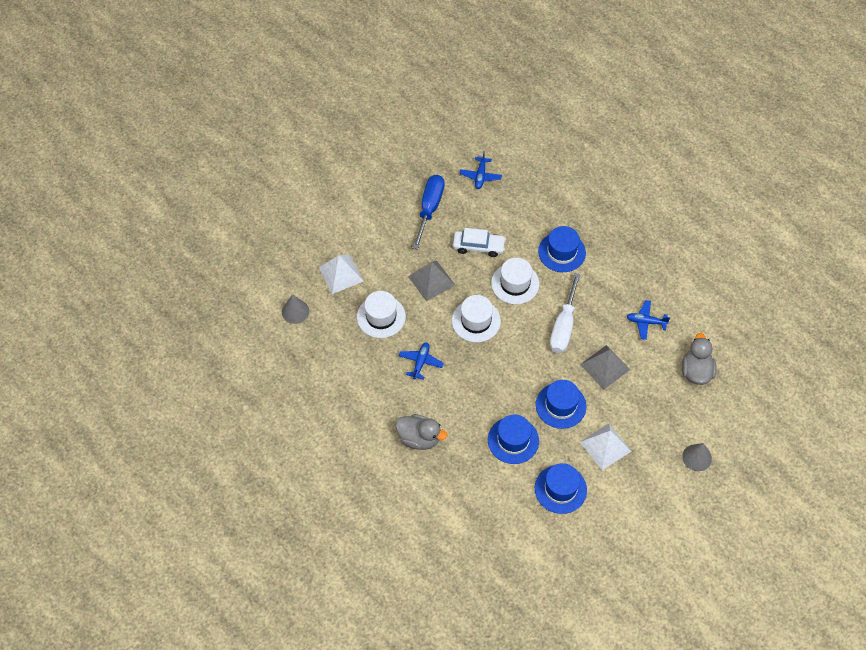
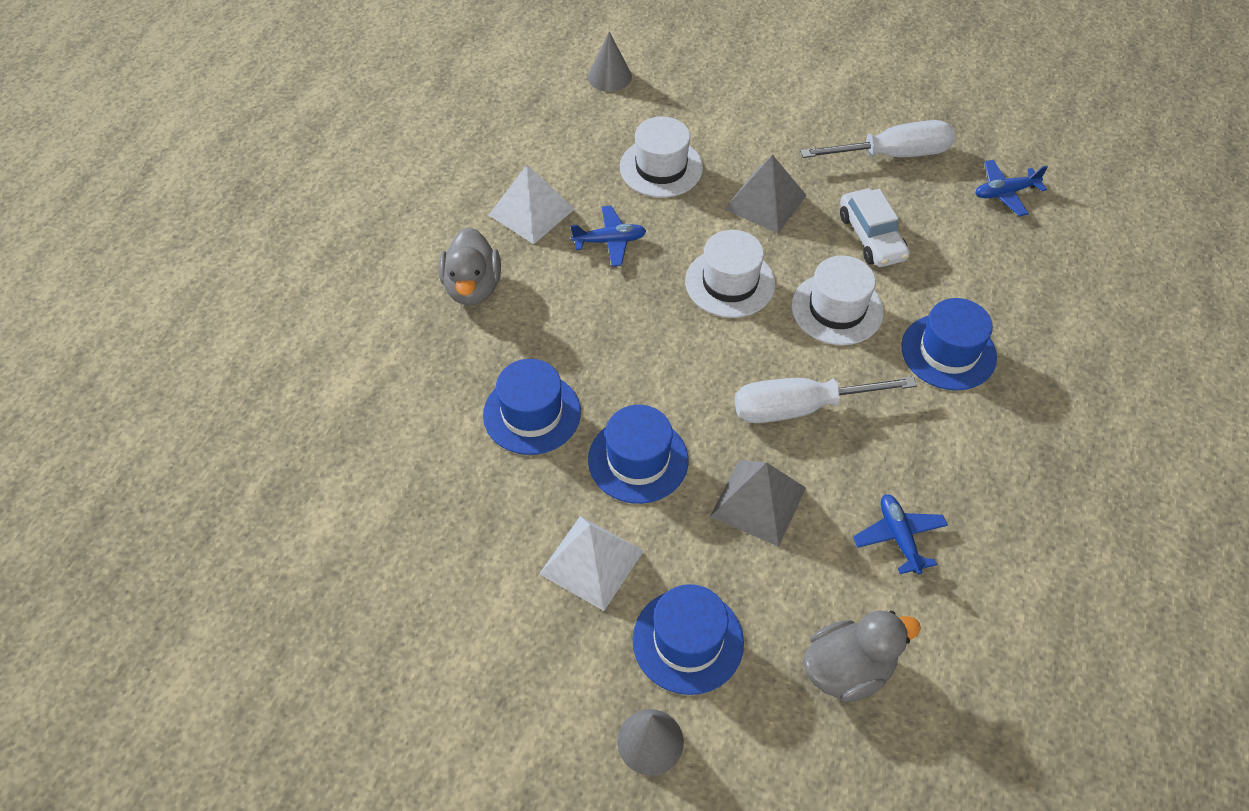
camera: 65 degrees right, 5 degrees down
white pyramid [319,255,363,294] -> white pyramid moved to [488,165,574,244]
blue screwdriver [413,175,445,249] -> white screwdriver [800,120,955,158]
blue hat [535,463,587,514] -> blue hat moved to [633,584,744,695]

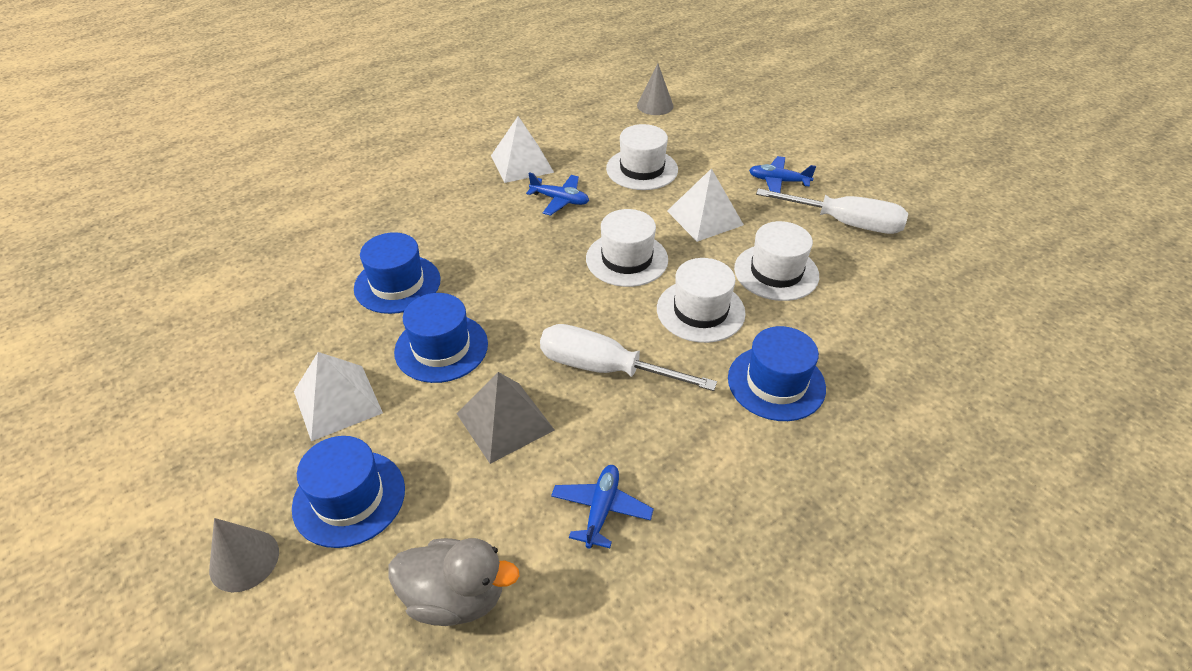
camera: 30 degrees right, 10 degrees down
grey duck [439,227,501,305] -> none
grey pyramid [724,155,807,234] -> white pyramid [667,168,744,242]
white car [840,189,910,267] -> white hat [734,221,819,301]
blue plane [976,160,1048,216] -> blue plane moved to [749,156,816,193]

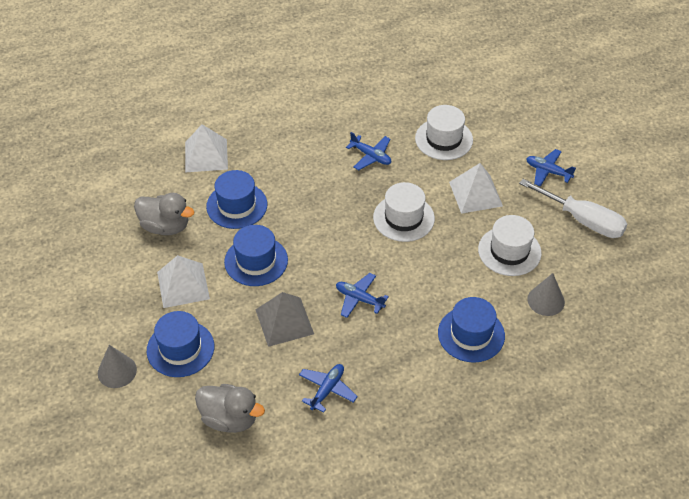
camera: 15 degrees right, 5 degrees up
white pyramid [491,116,554,183] -> white pyramid moved to [185,124,228,172]
white screwdriver [540,324,717,391] -> blue plane [336,273,389,318]
grey cone [637,64,674,115] -> grey cone moved to [527,273,565,316]
white hat [657,258,746,343] -> none
none -> grey duck [134,193,195,235]

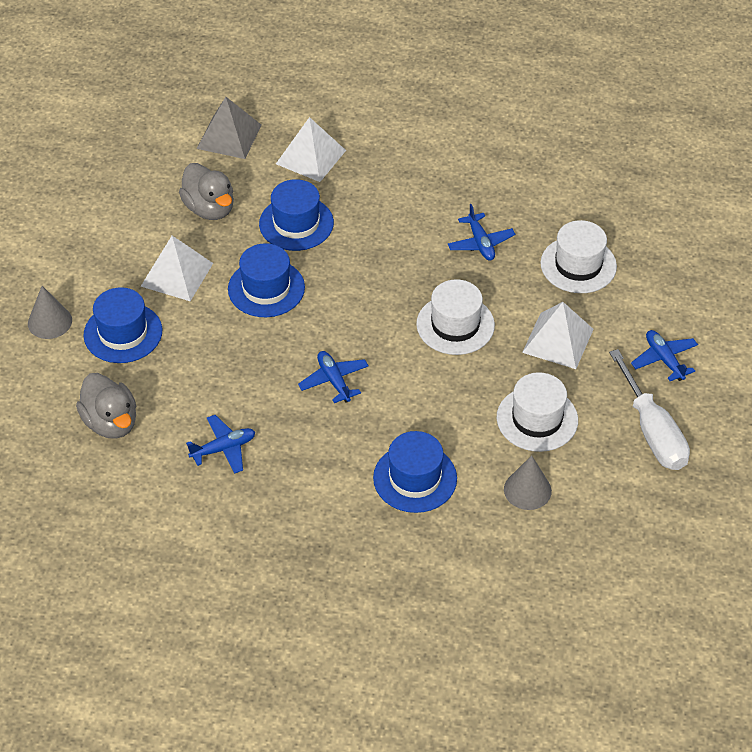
camera: 35 degrees right, 0 degrees up
grey pyramid [255,292,314,347] -> grey pyramid moved to [197,97,262,159]

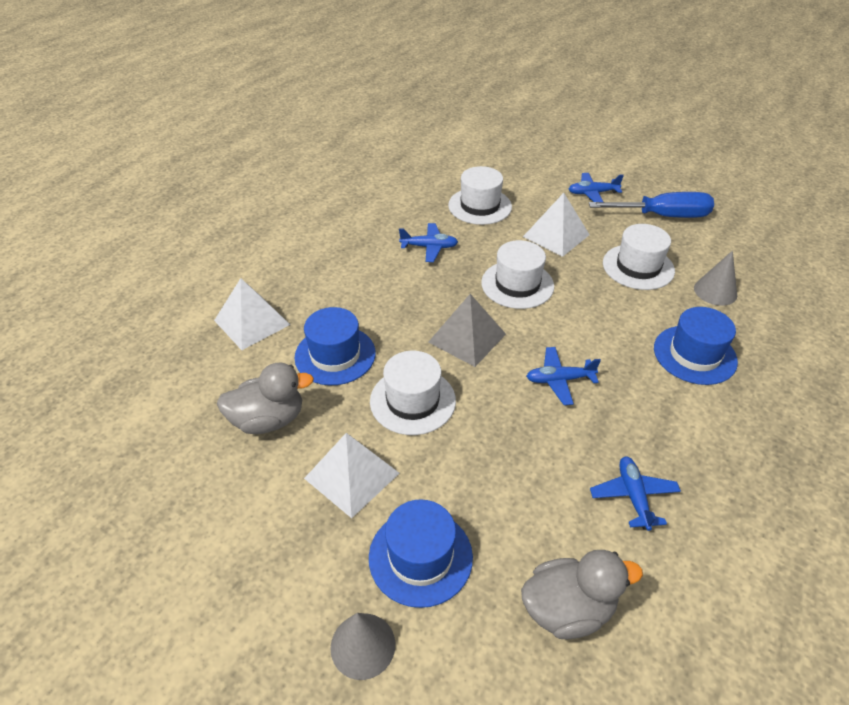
camera: 70 degrees left, 5 degrees down
grey pyramid [197,97,262,159] -> grey pyramid moved to [428,294,506,367]
blue hat [228,243,305,317] -> white hat [370,351,456,435]
white screwdriver [609,349,690,470] -> blue screwdriver [589,192,714,218]

